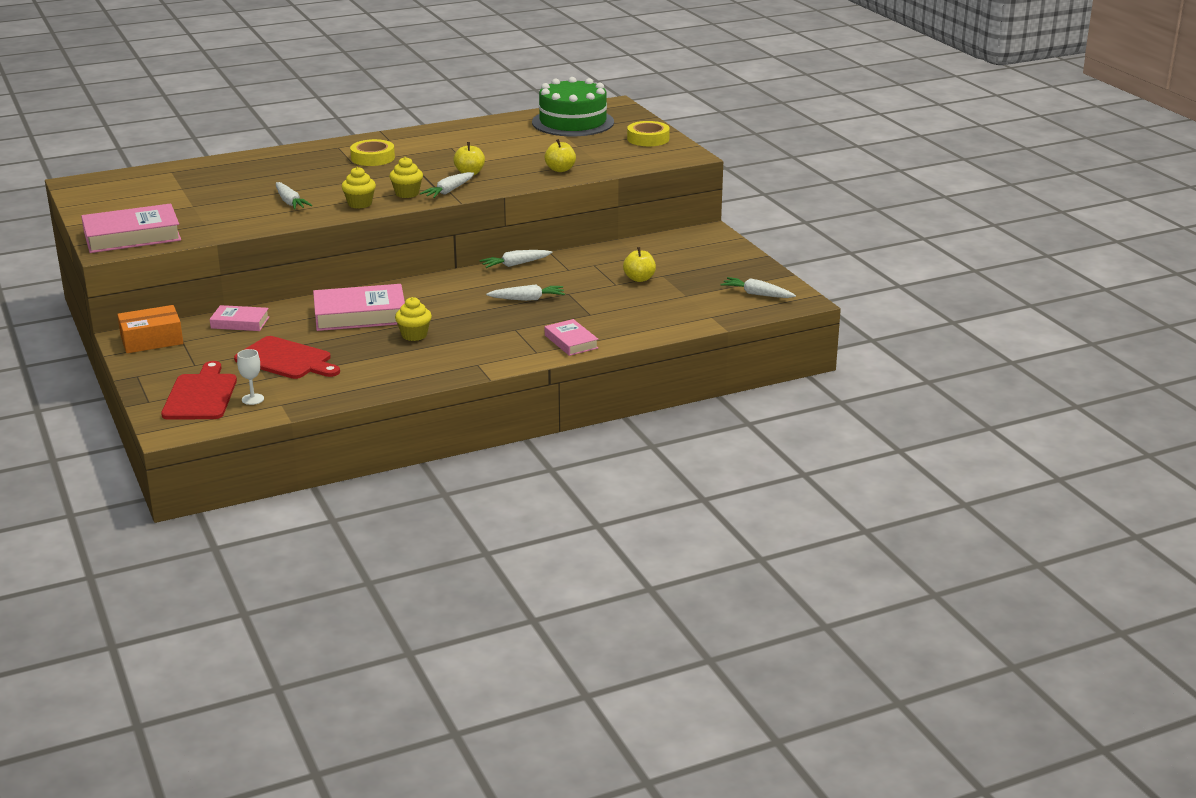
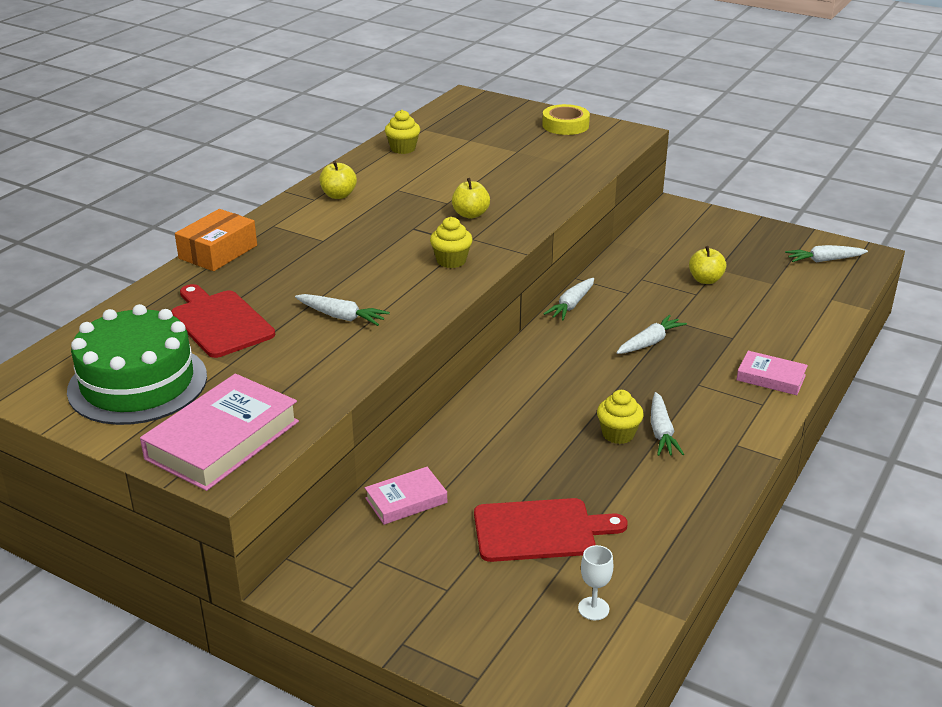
camera: 35 degrees left, 5 degrees up
orange box [117,305,183,353] -> orange box moved to [175,209,257,271]
red cutting board [161,361,237,420] -> red cutting board moved to [171,284,275,358]
pink book [313,284,405,331] -> none
yellow cupcake [342,167,376,209] -> yellow cupcake moved to [385,110,420,154]
yellow tape [350,139,395,166] -> none
white carrot [420,172,474,198] -> white carrot moved to [651,392,684,456]
green cake [532,77,614,136] -> green cake moved to [67,304,207,425]
yellow apple [545,139,576,172] -> yellow apple moved to [319,161,357,199]

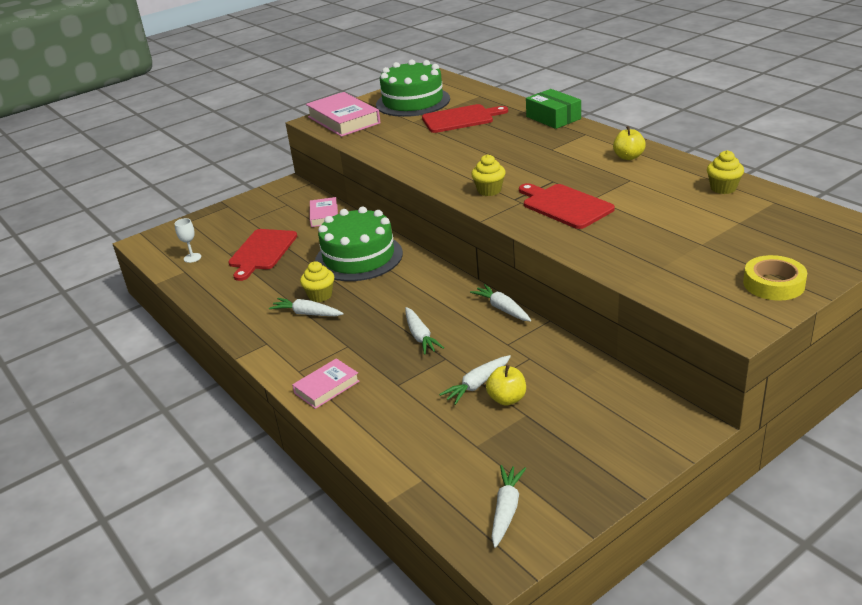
camera: 115 degrees right, 0 degrees up
orange box [175,209,257,271] -> green box [526,89,581,129]
white carrot [295,294,390,326] -> white carrot moved to [439,355,511,405]
yellow apple [452,178,490,219] -> red cutting board [519,183,615,229]
none -> green cake [315,207,403,281]

